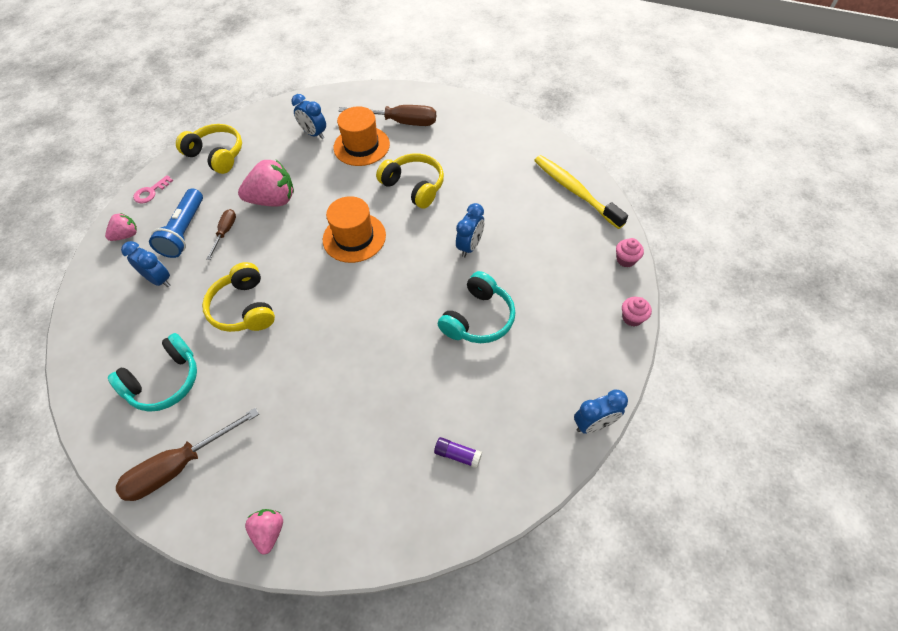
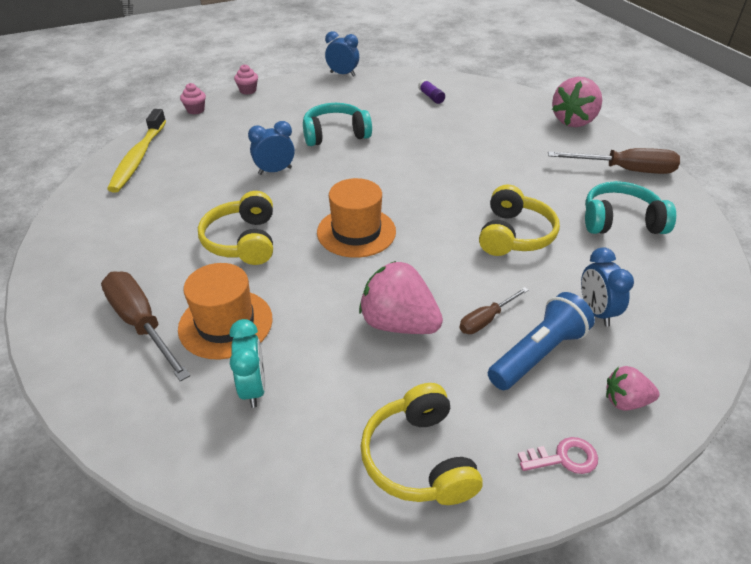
camera: 140 degrees left, 15 degrees down
pink strawberry [245,509,283,555] -> pink strawberry [552,77,602,127], size x1.83
blue clock [292,94,326,139] -> turquoise clock [229,319,265,408]

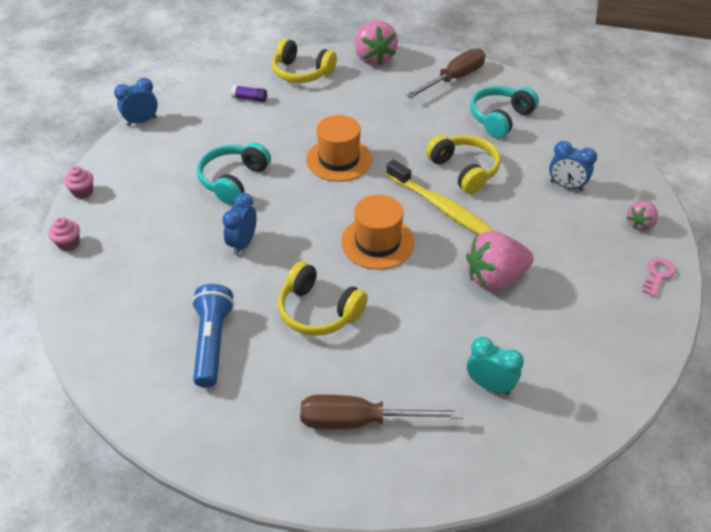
camera: 50 degrees left, 5 degrees up
yellow toothbrush [107,109,166,193] -> yellow toothbrush moved to [386,160,494,235]
orange hat [178,263,272,360] -> orange hat moved to [306,115,372,182]
yellow headphones [360,383,483,505] -> yellow headphones moved to [272,38,337,83]
brown screwdriver [459,287,529,334] -> none
blue flashlight [488,292,595,390] -> blue flashlight moved to [192,284,234,388]

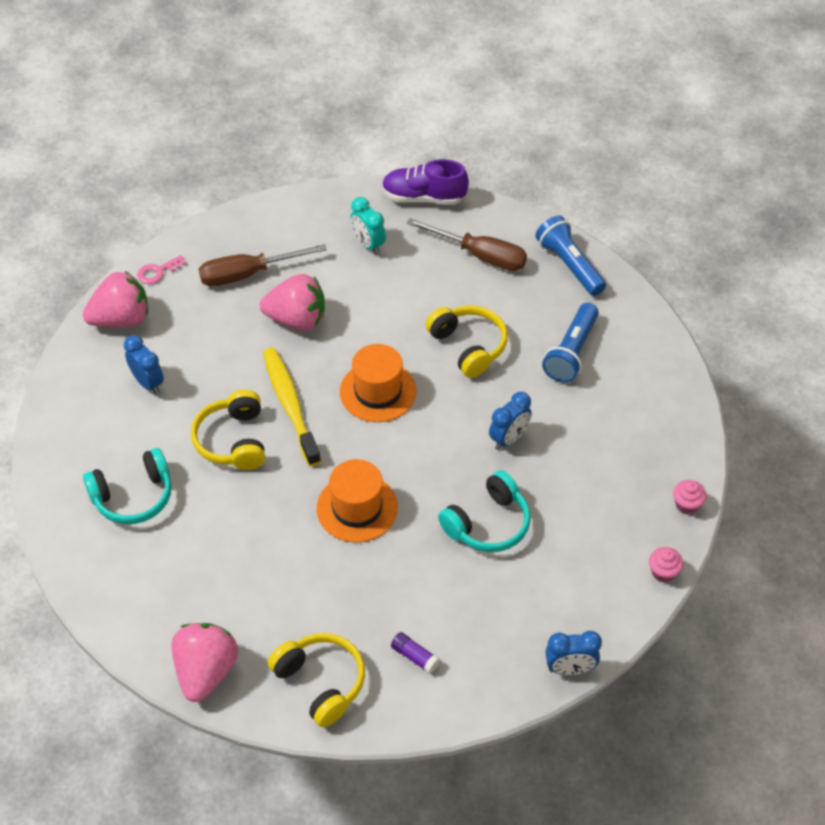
camera: 155 degrees left, 5 degrees up
brown screwdriver [406,48,485,99] -> brown screwdriver moved to [199,244,327,286]
pink strawberry [627,201,658,230] -> pink strawberry [83,271,148,327], size x1.83
none -> purple shoe [382,159,469,205]
none -> blue flashlight [535,216,606,296]

